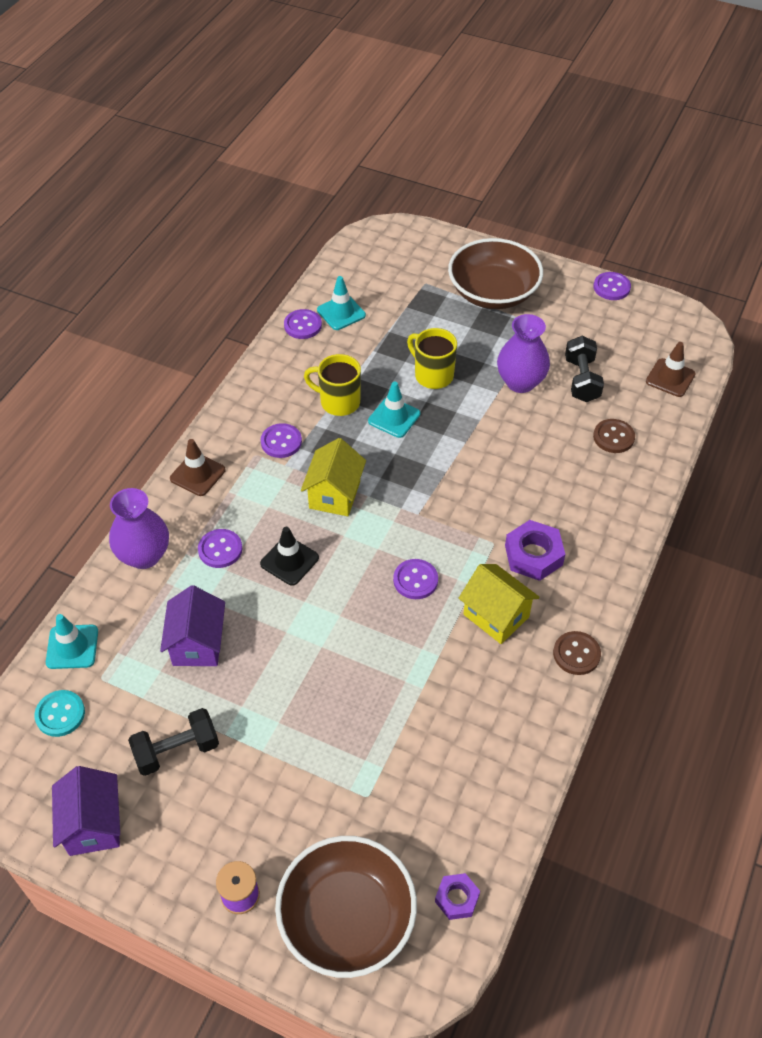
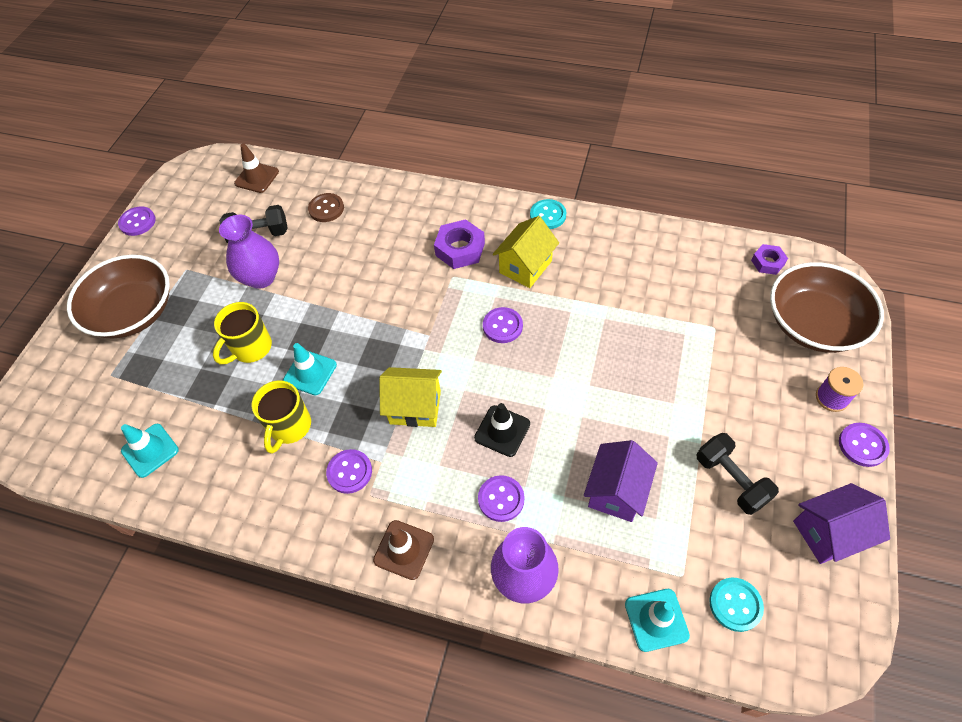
camera: 95 degrees left, 5 degrees up
purple house [160,585,225,666] -> purple house turned 60 degrees counterclockwise [584,440,658,522]
purple button [284,309,322,339] -> purple button moved to [839,423,890,467]
brown button [553,631,601,675] -> turquoise button [530,199,566,229]

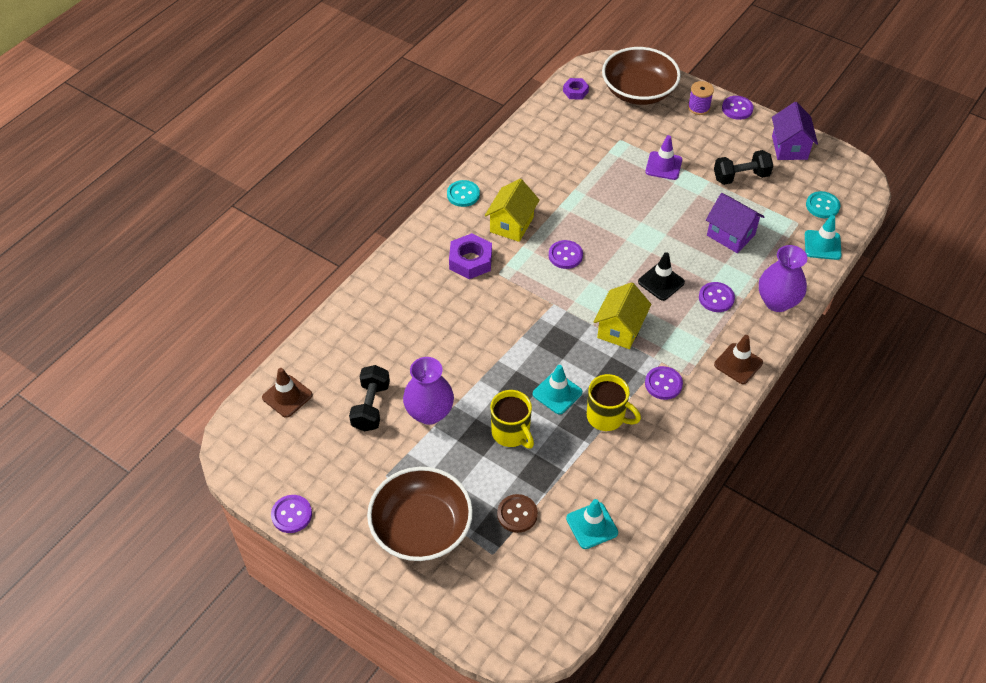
camera: 75 degrees left, 5 degrees down
brown button [308,193,344,222] -> brown button moved to [497,494,538,533]
yellow house [493,216,559,288] -> yellow house turned 60 degrees clockwise [485,179,540,242]
none -> purple traffic cone [645,135,682,180]

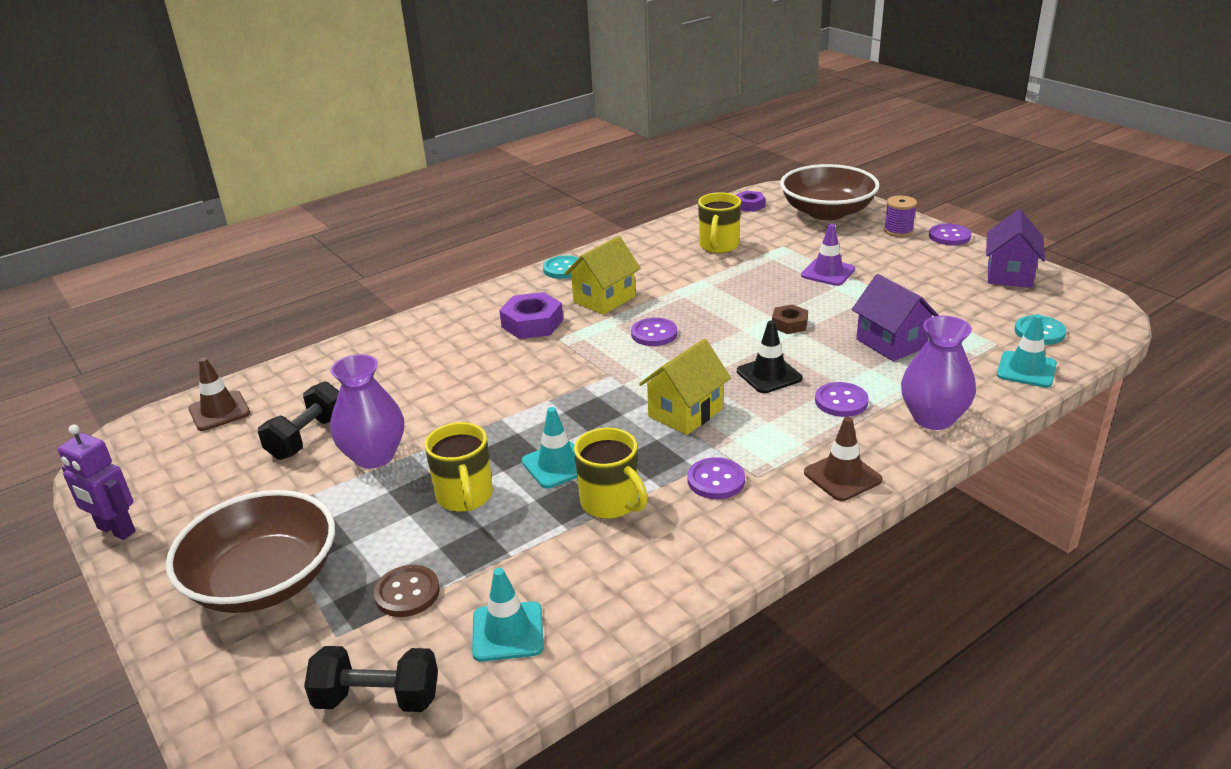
camera: 20 degrees right, 20 degrees down
purple button [271,495,312,533] -> purple robot [58,424,136,540]
black dumbbell [714,150,773,185] -> black dumbbell moved to [304,646,438,712]
none -> yellow mug [698,192,741,253]
none -> brown nut [772,304,808,334]

